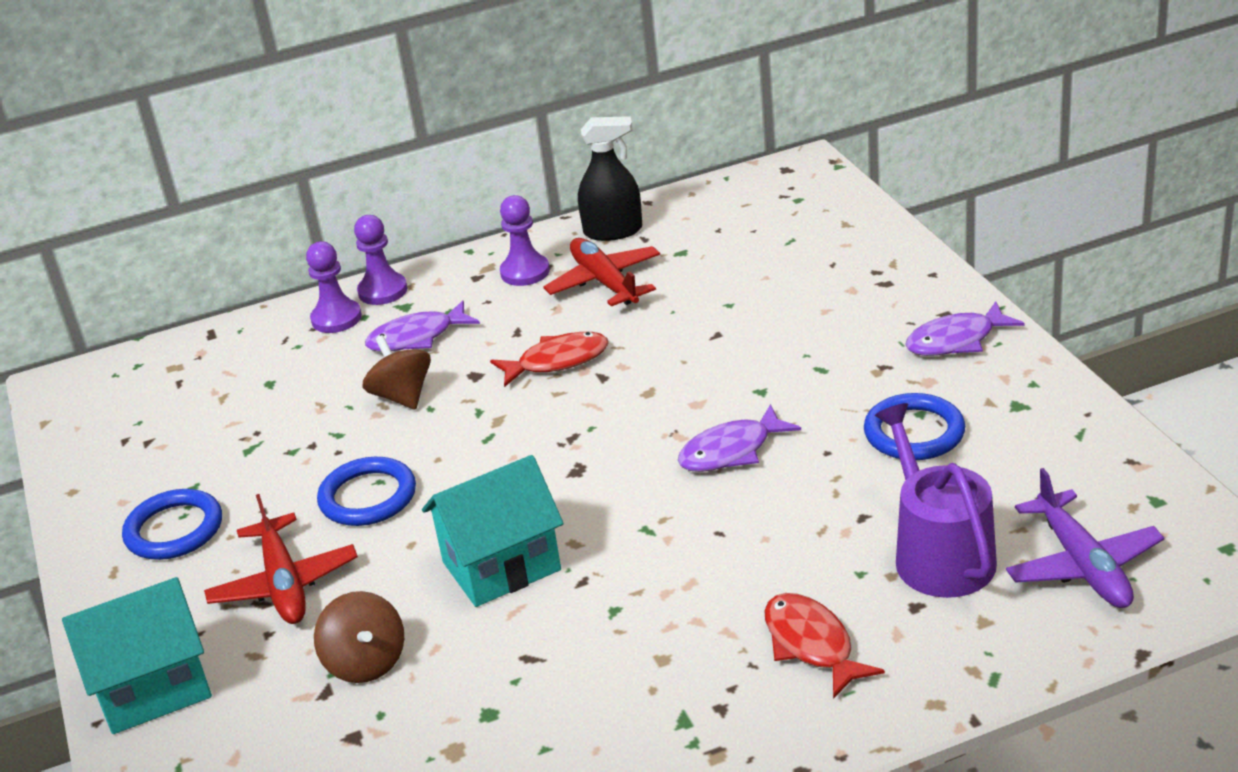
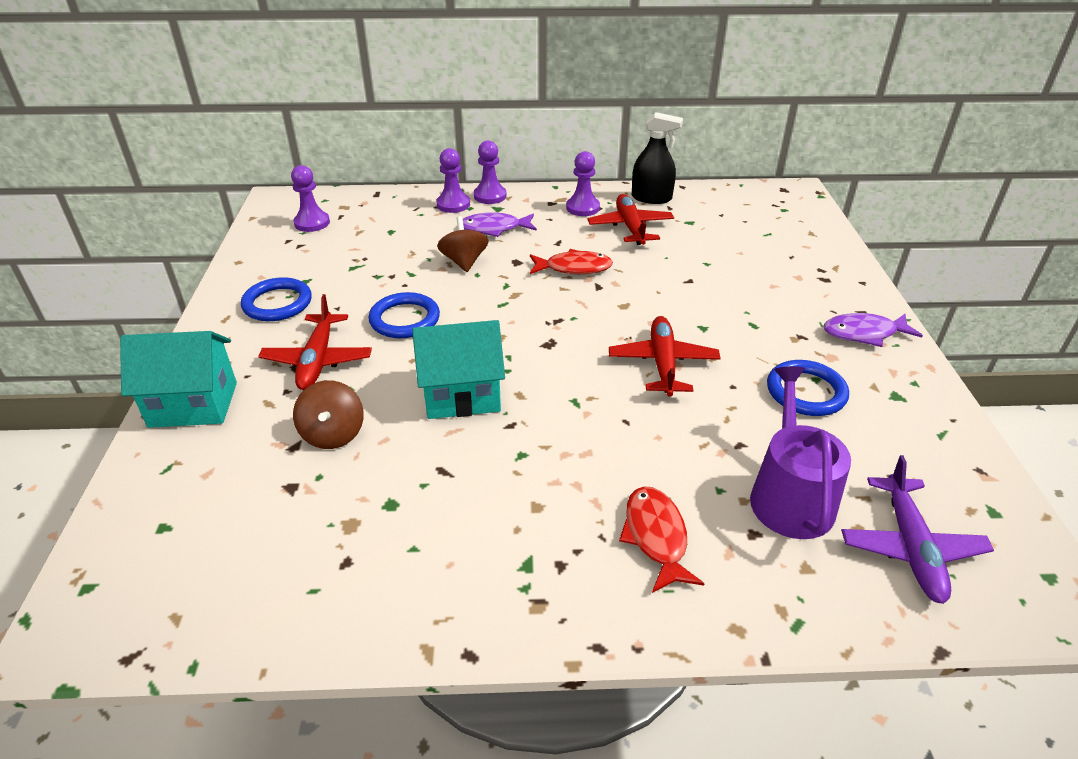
camera: 15 degrees right, 5 degrees up
purple fish [678,404,801,472] -> red plane [609,316,721,397]
none -> purple pawn [291,165,330,232]

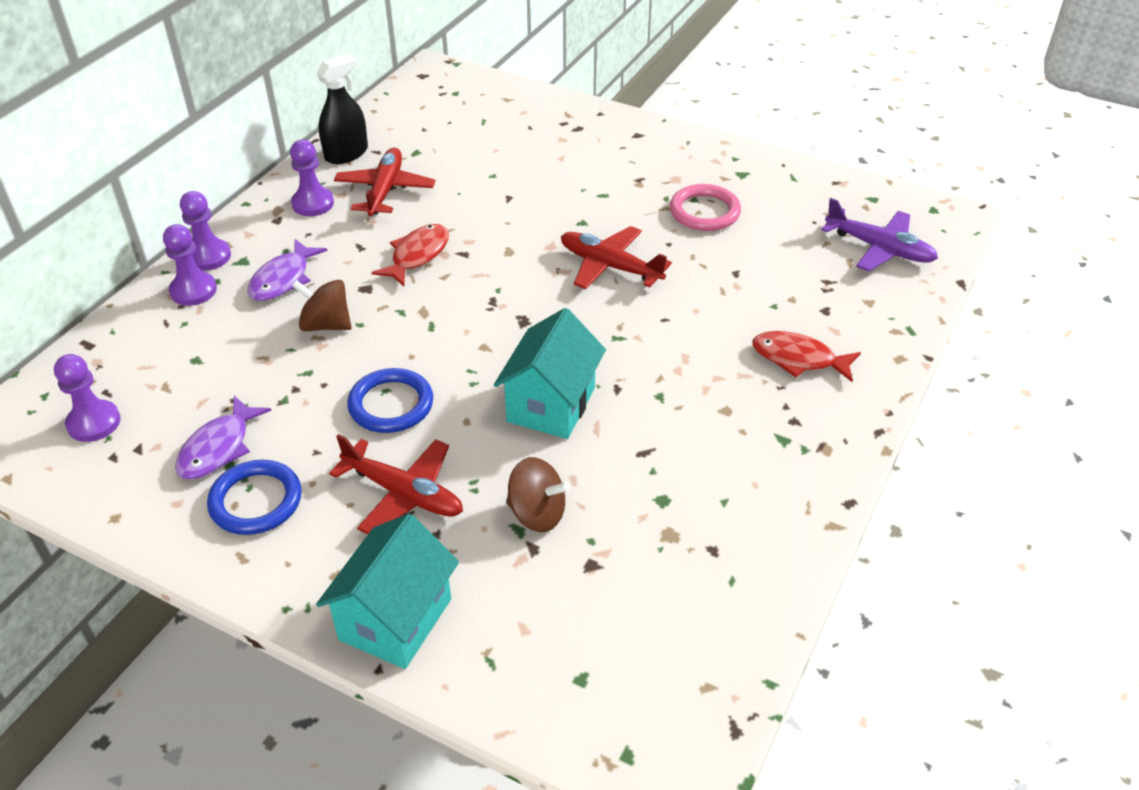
camera: 60 degrees left, 5 degrees up
red plane [587,194,674,245] -> red plane turned 75 degrees clockwise [334,148,435,216]
purple watering can [750,366,851,539] -> none
blue ring [767,360,849,416] -> pink ring [670,184,741,231]
purple fish [824,313,923,347] -> purple fish moved to [175,396,272,480]

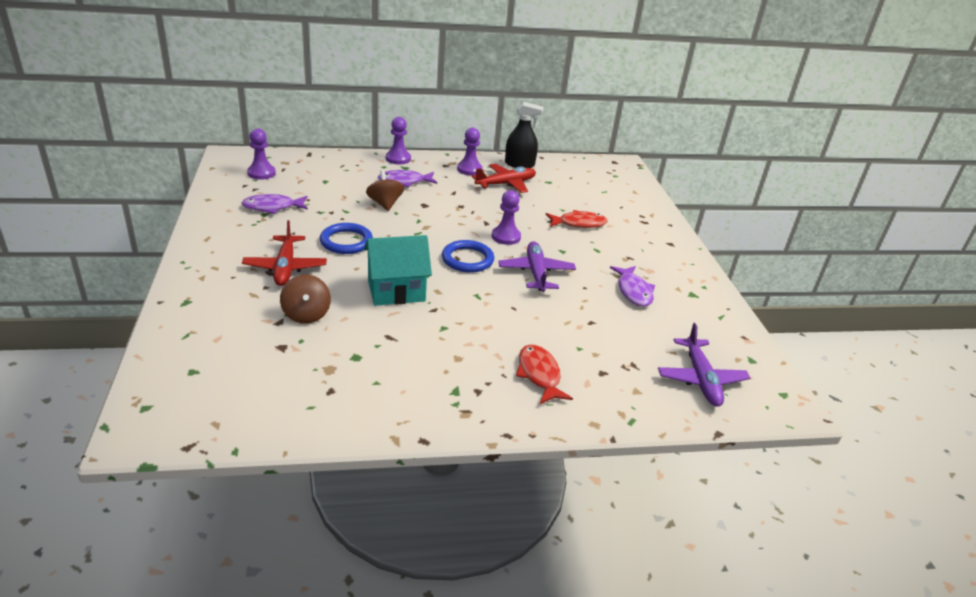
camera: 50 degrees right, 10 degrees down
purple pawn [163,224,217,306] -> purple pawn moved to [492,190,521,245]
blue ring [207,460,302,535] -> blue ring moved to [442,240,494,272]
turquoise house [316,514,459,669] -> none
red fish [371,224,449,286] -> red fish moved to [545,210,607,228]
red plane [561,226,672,289] -> purple plane [498,241,576,292]
pink ring [670,184,741,231] -> purple fish [610,266,655,307]

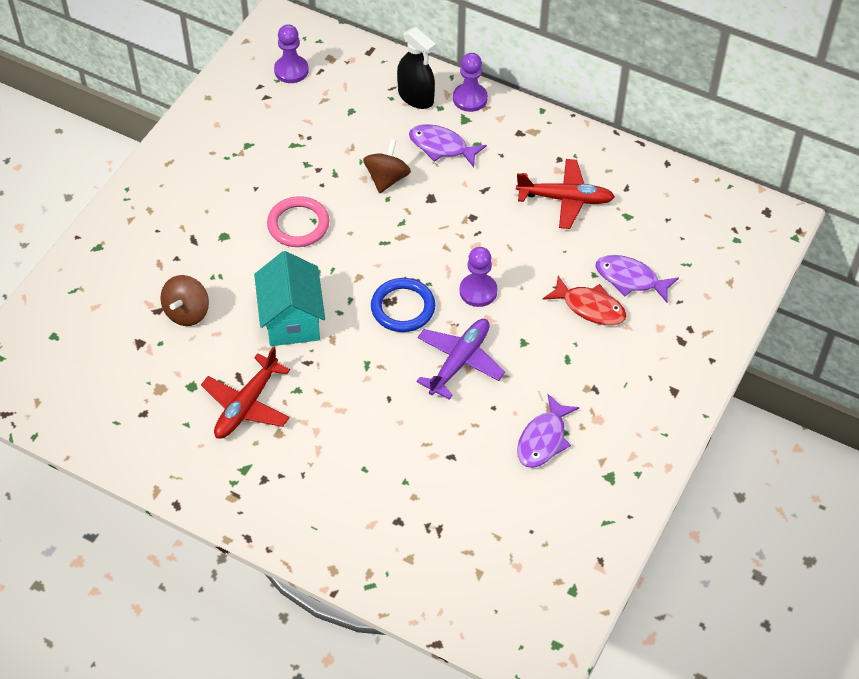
camera: 40 degrees right, 20 degrees up
purple fish [242,194,308,214] -> purple fish moved to [595,255,679,303]
red plane [242,220,327,286] -> red plane moved to [201,346,290,439]
blue ring [320,223,373,254] -> pink ring [267,196,329,247]
turquoise house [364,235,432,306] -> turquoise house turned 60 degrees clockwise [254,251,325,346]
purple pawn [457,128,482,175] -> none
black spray bottle [505,102,544,168] -> black spray bottle moved to [397,27,436,109]
red fish [516,344,573,404] -> none
purple plane [658,323,750,407] -> none

